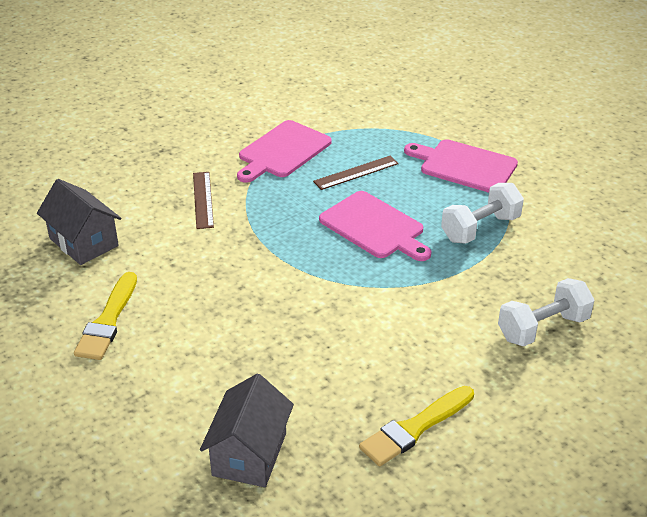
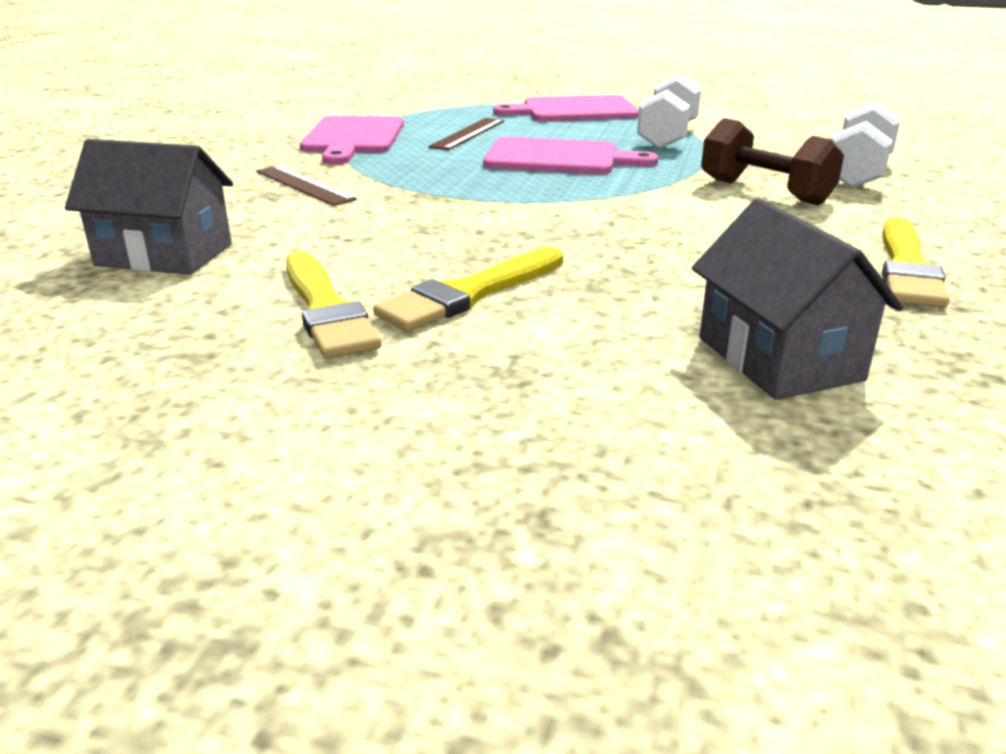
camera: 35 degrees left, 10 degrees down
none -> yellow brush [373,247,563,331]
none -> brown dumbbell [701,118,844,205]

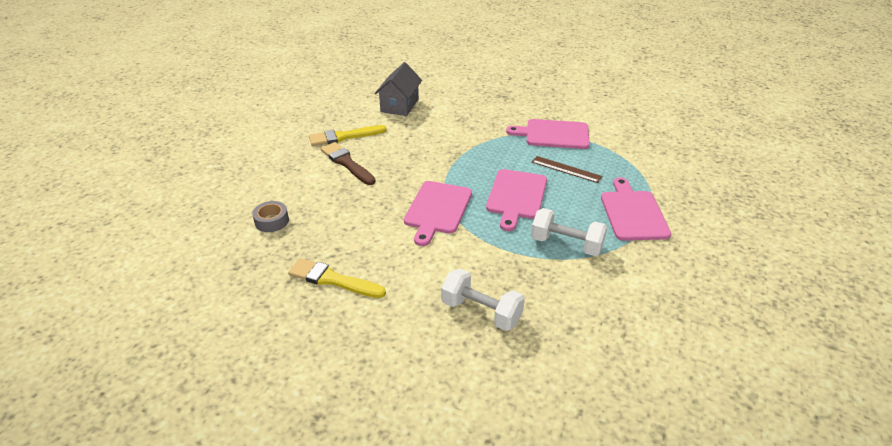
camera: 95 degrees right, 10 degrees up
brown ruler [256,165,357,206] -> none
yellow brush [373,247,563,331] -> brown brush [321,142,376,185]
grey house [692,198,903,400] -> grey tape [252,201,289,232]
brown dumbbell [701,118,844,205] -> none
none -> pink cutting board [404,181,472,246]

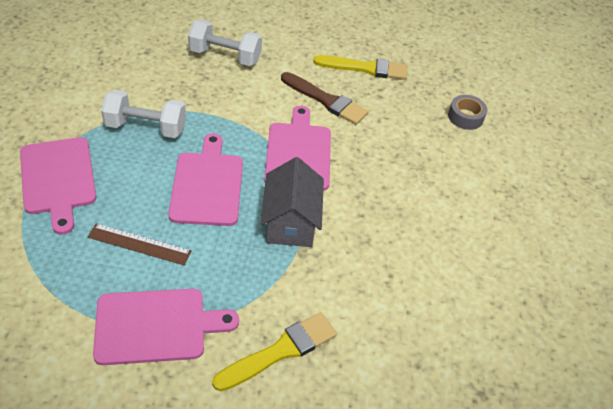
camera: 160 degrees right, 10 degrees up
yellow brush [309,125,387,146] -> yellow brush moved to [212,312,337,391]
brown brush [321,142,376,185] -> brown brush moved to [281,72,368,125]
grey house [375,62,422,116] -> grey house moved to [261,157,324,247]

